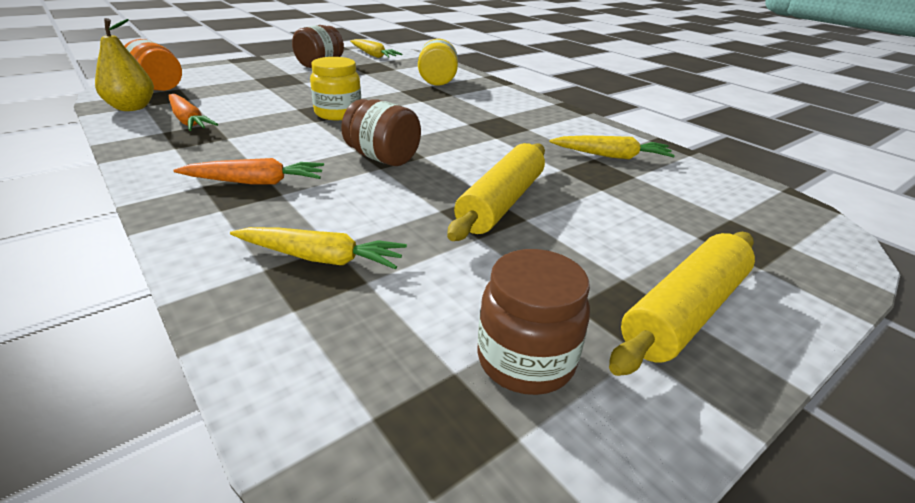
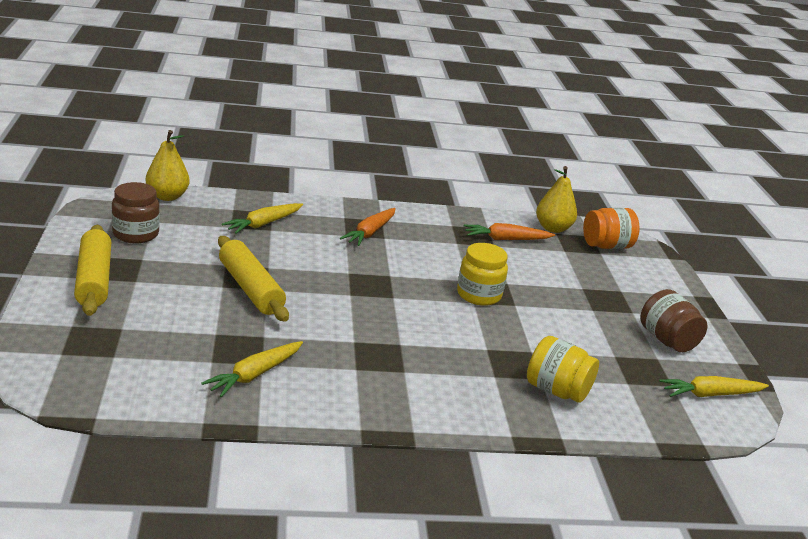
camera: 120 degrees right, 5 degrees down
brown jar [341,99,421,166] -> none
none -> yellow pear [146,130,190,201]

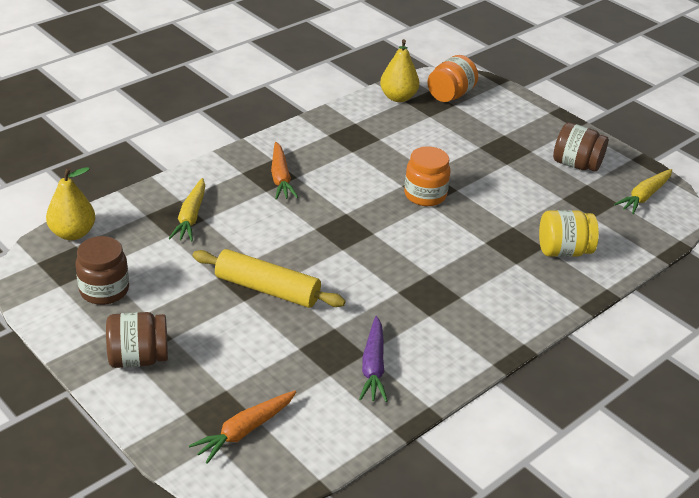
camera: 35 degrees left, 10 degrees up
yellow rolling pin [74,225,111,316] -> brown jar [106,312,168,368]
yellow carrot [202,341,303,397] -> purple carrot [359,316,388,402]
yellow jar [457,243,508,306] -> orange jar [404,146,450,206]
orange carrot [464,223,555,240] -> orange carrot moved to [189,390,297,464]

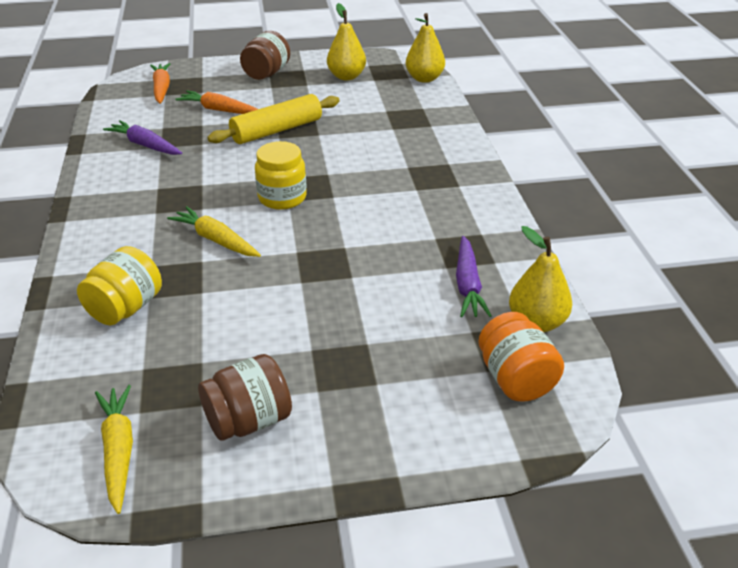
camera: 125 degrees right, 0 degrees up
brown jar [75,236,129,305] -> yellow pear [327,3,366,80]
yellow carrot [169,178,205,242] -> yellow carrot moved to [167,206,261,257]
orange carrot [271,142,298,200] -> orange carrot moved to [176,91,258,114]
orange jar [404,146,450,206] -> none
none -> yellow jar [255,141,307,210]
none -> purple carrot [456,236,492,317]

